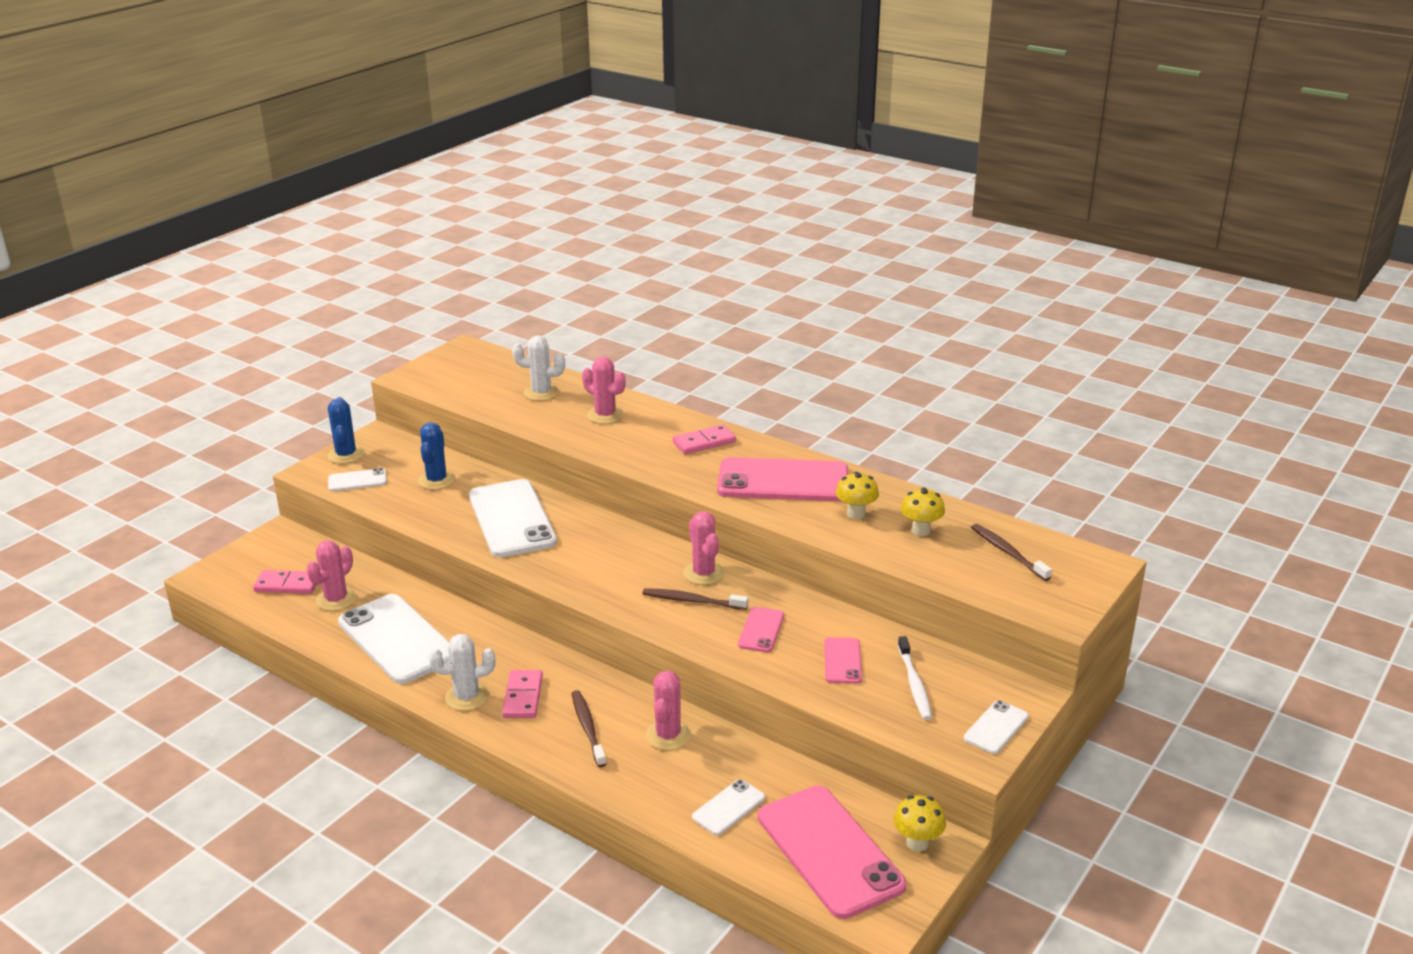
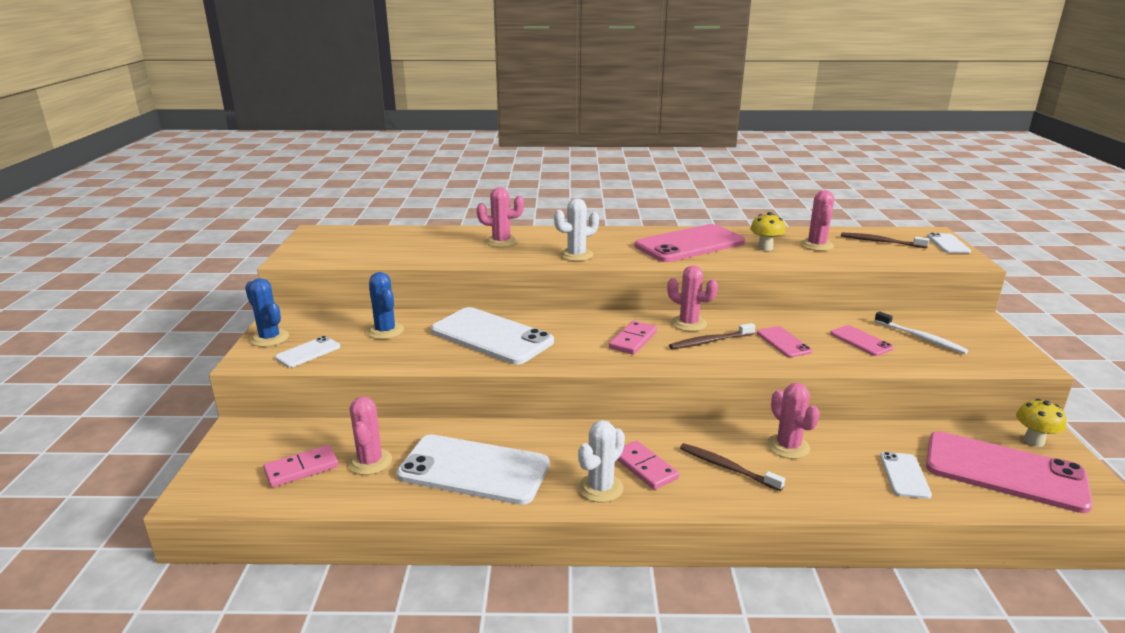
camera: 35 degrees left, 5 degrees down
white cactus [512,335,565,401] -> white cactus moved to [554,198,599,261]
pink domino [673,424,736,454] -> pink domino moved to [609,321,657,355]
yellow mushroom [901,488,945,536] -> pink cactus [800,190,834,251]
white phone [964,700,1029,754] -> white phone moved to [927,233,971,253]

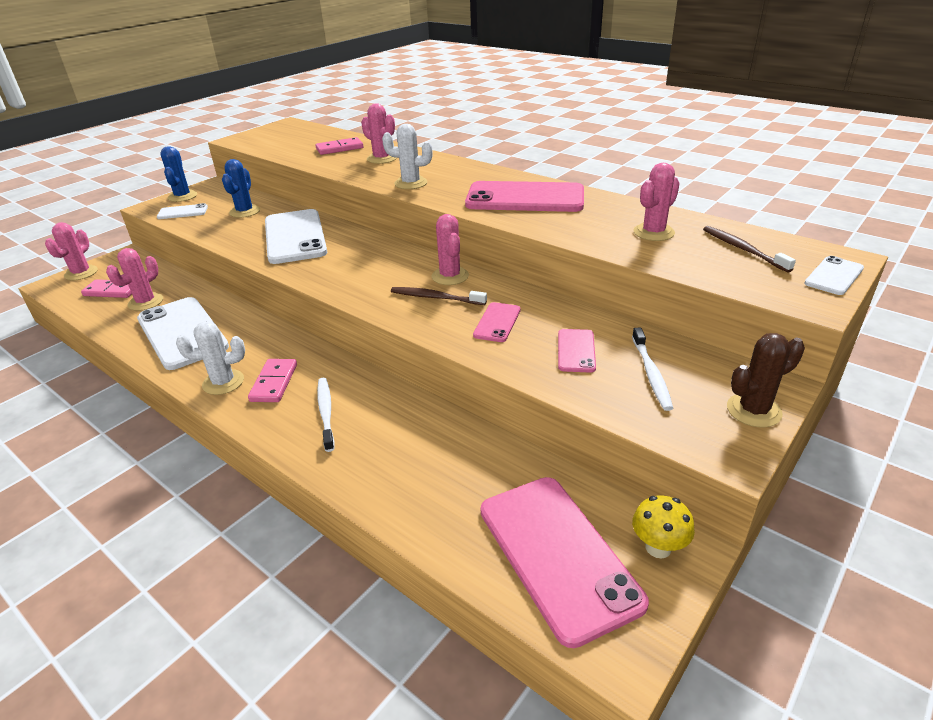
camera: 40 degrees right, 10 degrees up
pink domino [609,321,657,355] -> pink domino moved to [316,137,363,155]
brown toothbrush [680,443,785,491] -> white toothbrush [317,378,335,452]
yellow mushroom [750,212,785,251] -> none
pink cactus [767,383,820,459] -> pink cactus moved to [45,222,98,280]
white phone [880,452,932,499] -> none
none -> brown cactus [727,333,805,428]

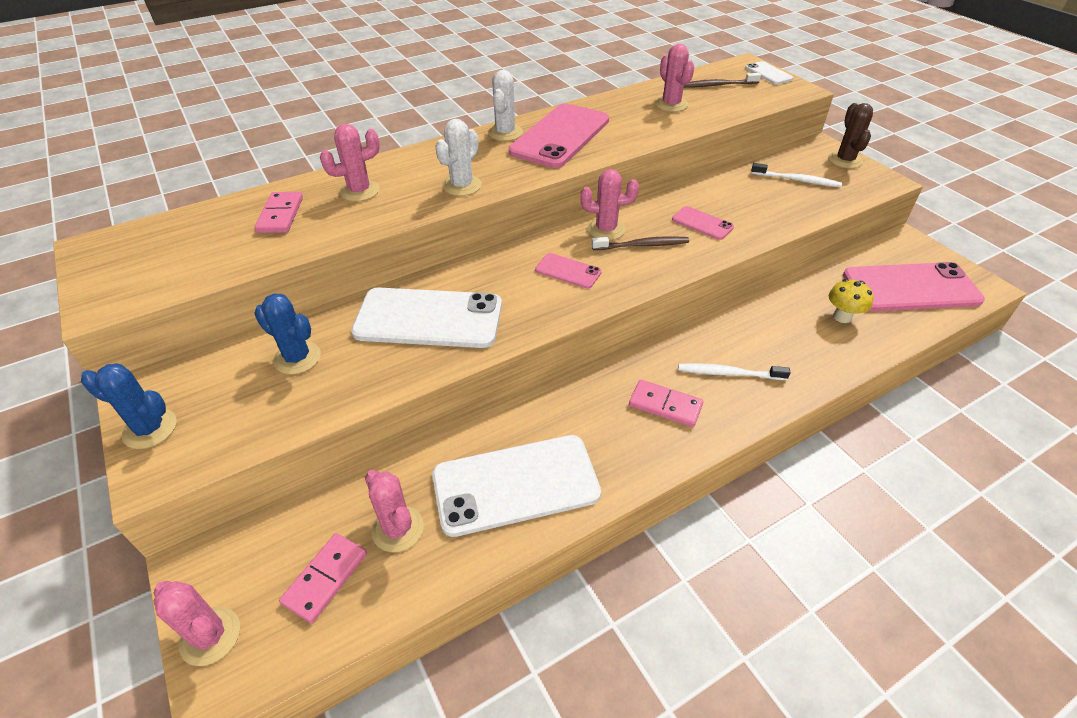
camera: 70 degrees left, 10 degrees up
white phone [157,203,208,219] -> none
white cactus [176,321,245,395] -> white cactus moved to [488,70,523,141]
brown toothbrush [391,287,487,305] -> brown toothbrush turned 135 degrees counterclockwise [592,236,689,250]
pink phone [558,329,596,373] -> pink phone moved to [535,253,602,289]
yellow mushroom [632,495,695,559] -> yellow mushroom moved to [829,279,873,323]

